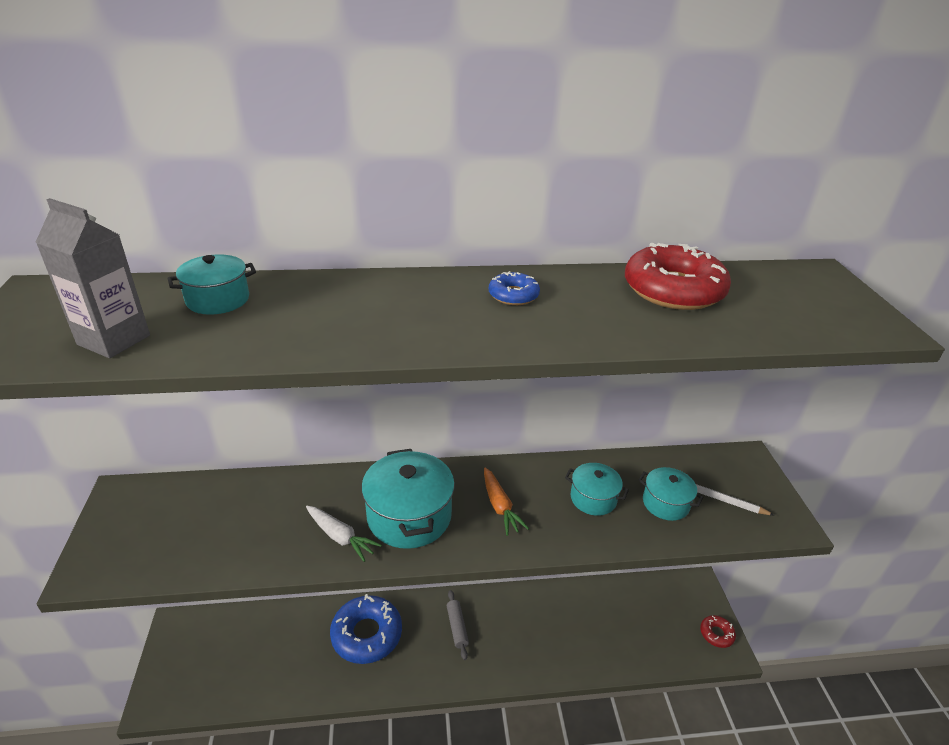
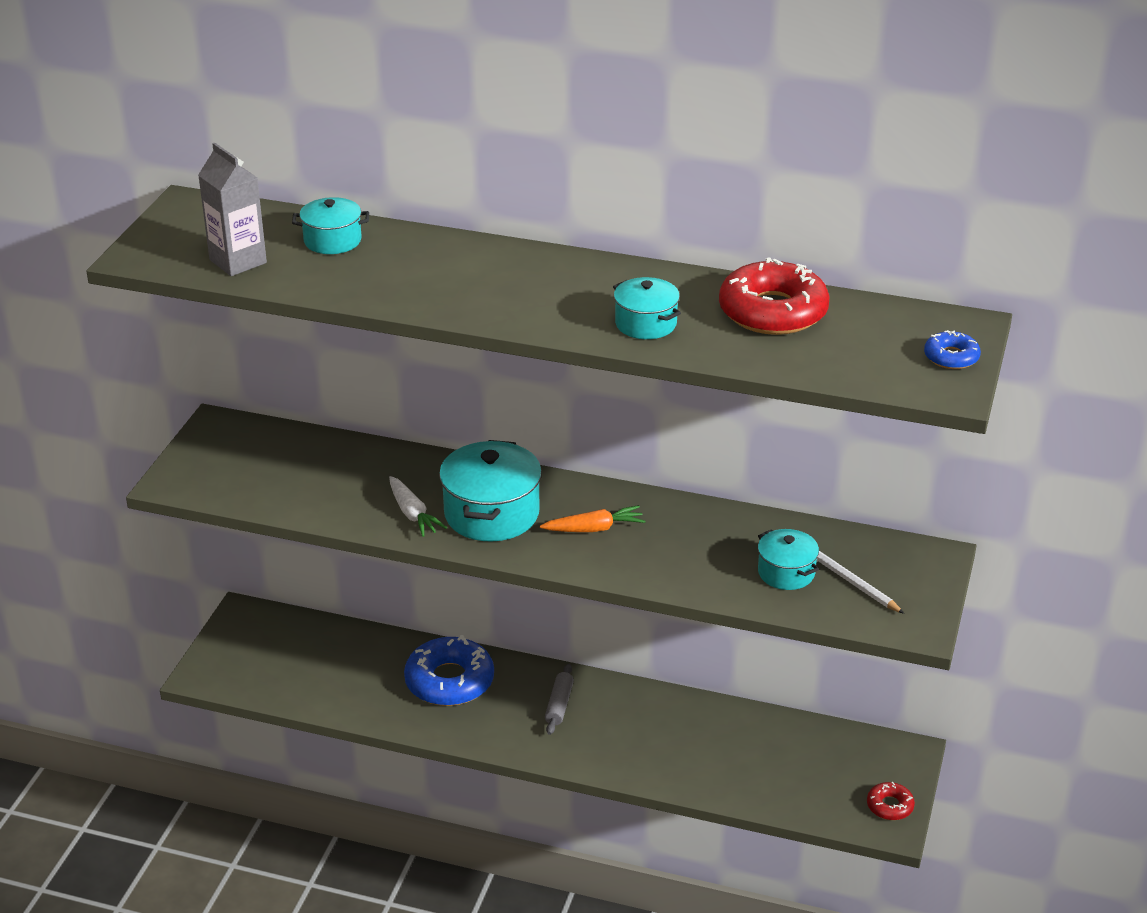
camera: 25 degrees right, 0 degrees up
orange carrot [484,468,529,536] -> orange carrot turned 105 degrees counterclockwise [540,505,645,532]
blue donut [489,271,540,305] -> blue donut moved to [924,330,981,369]
turquoise pot [565,463,629,516] -> turquoise pot moved to [613,277,681,339]

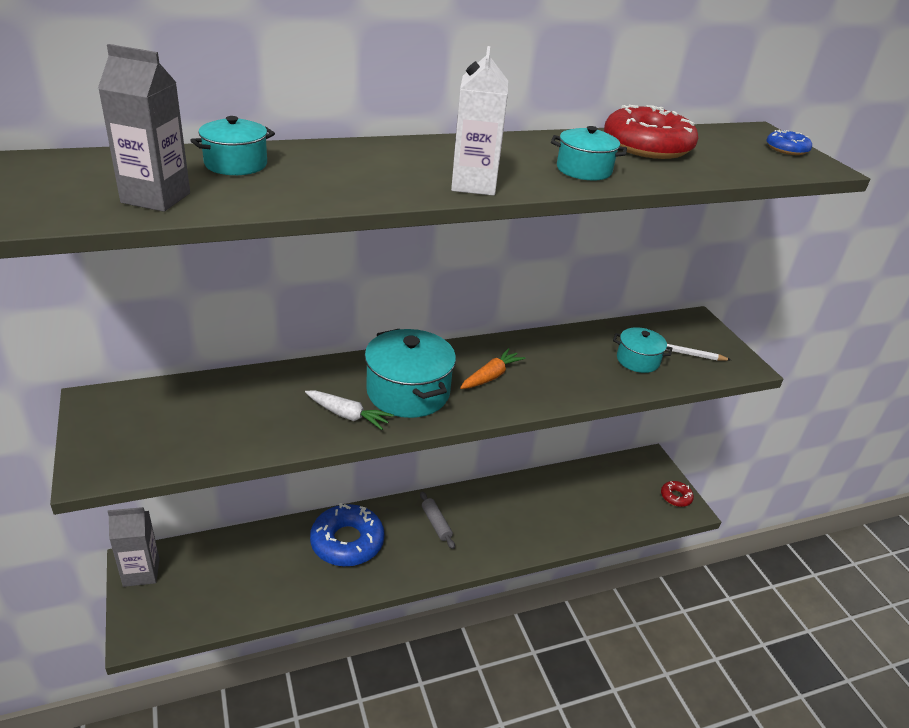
camera: 40 degrees left, 0 degrees up
none -> grey carton [108,507,160,587]
none -> white carton [451,46,508,196]

